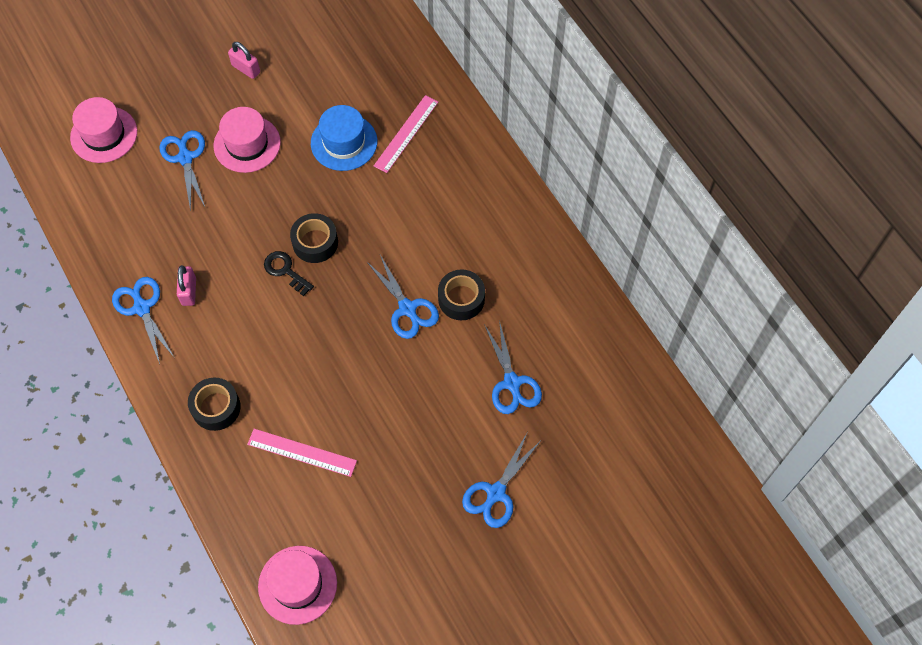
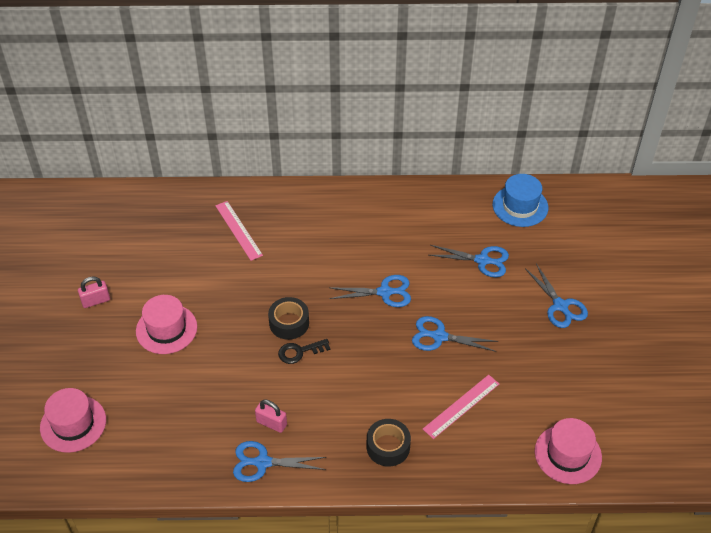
camera: 60 degrees left, 15 degrees down
blue scissors [159,130,205,211] -> blue scissors moved to [412,316,498,352]
blue hat [311,105,377,171] -> blue hat moved to [493,174,548,227]
black tape [438,269,485,320] -> none

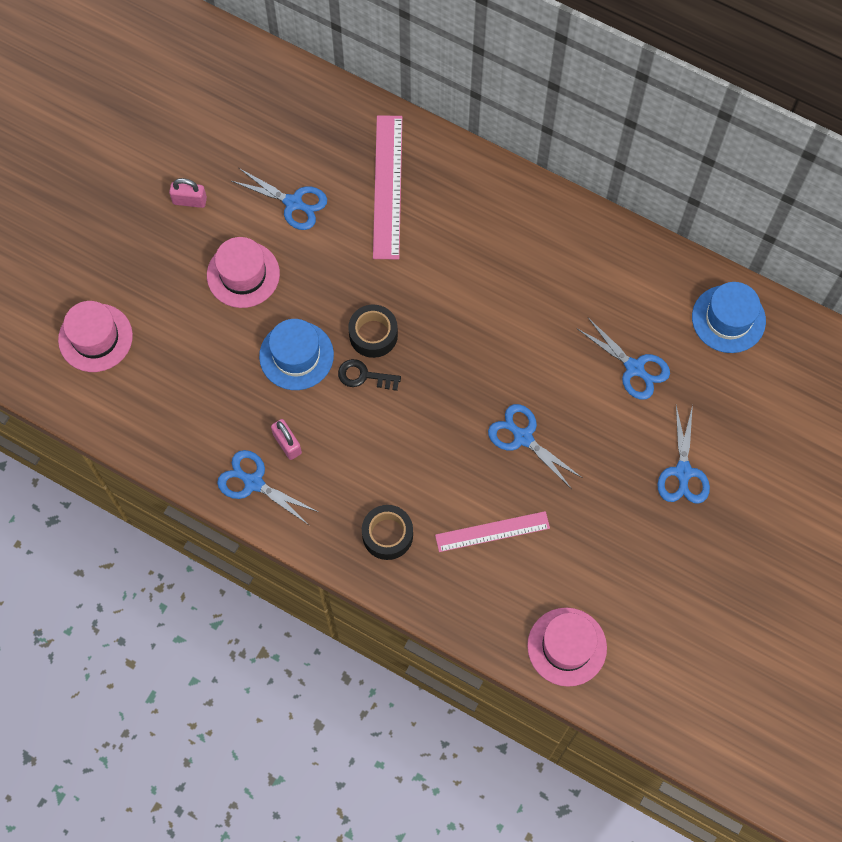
camera: 30 degrees right, 20 degrees up
pink ruler [215,201,263,261] -> pink ruler [373,115,402,260], size x1.52
blue scissors [329,275,411,307] -> blue scissors moved to [232,168,327,230]
none -> blue hat [259,319,334,390]

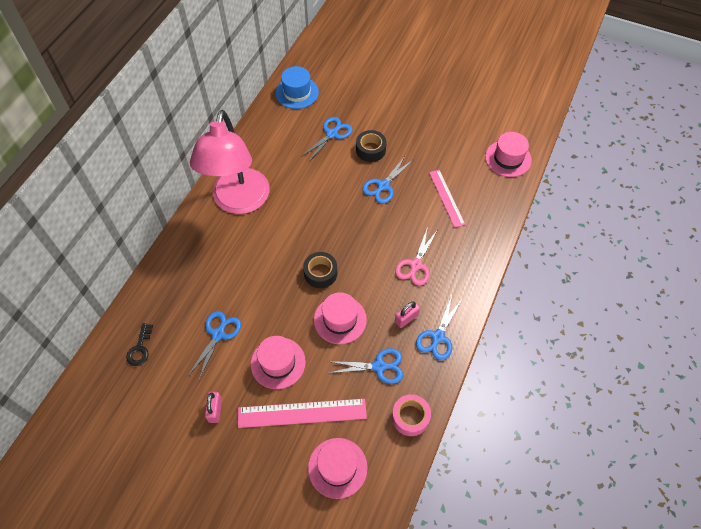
camera: 95 degrees left, 10 degrees down
blue hat [259,319,334,390] -> pink hat [314,292,367,344]
black key [338,359,401,391] -> black key moved to [126,323,153,366]
black tape [362,505,413,560] -> black tape moved to [356,130,386,162]
pink ruler [373,115,402,260] -> pink ruler moved to [238,399,367,428]
blue scissors [657,405,710,504] -> blue scissors moved to [327,348,403,384]
none -> pink lamp [190,110,270,214]
none -> pink tape [392,394,431,436]
none -> pink scissors [395,227,437,286]

